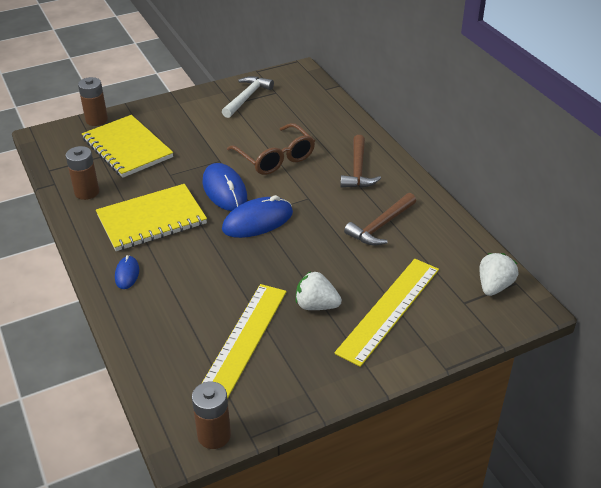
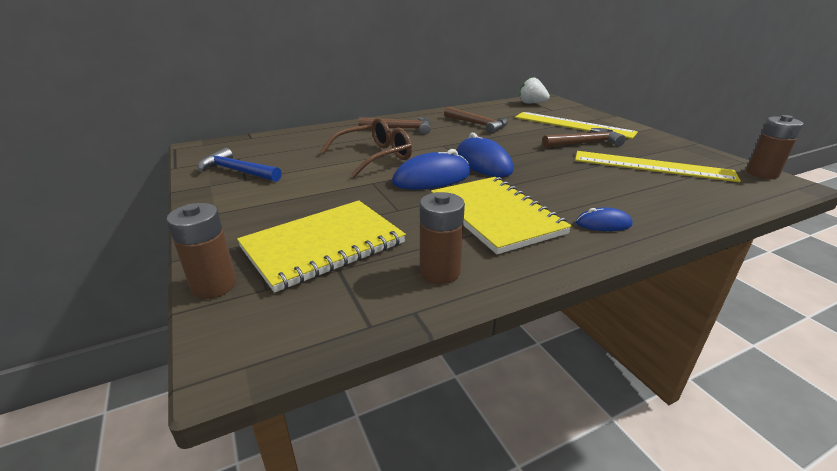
camera: 90 degrees left, 10 degrees down
white hammer [222,76,274,118] -> blue hammer [198,148,282,182]
white strawberry [296,271,342,310] -> brown hammer [542,128,626,148]

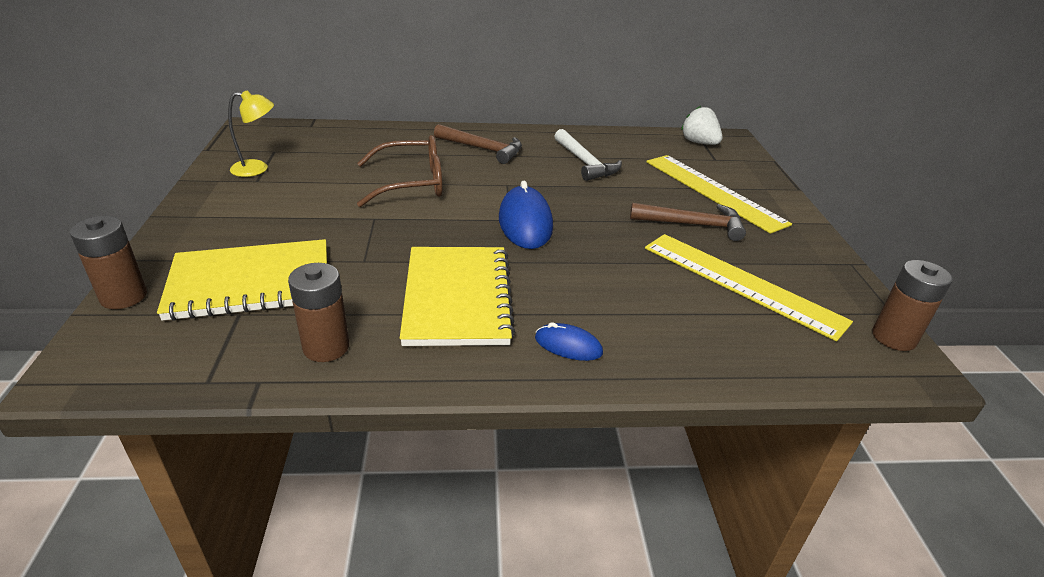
camera: 20 degrees right, 5 degrees up
blue hammer [198,148,282,182] -> yellow lamp [228,90,274,177]
blue mouse [392,149,471,190] -> none
brown hammer [444,107,508,134] -> white hammer [554,129,622,181]

